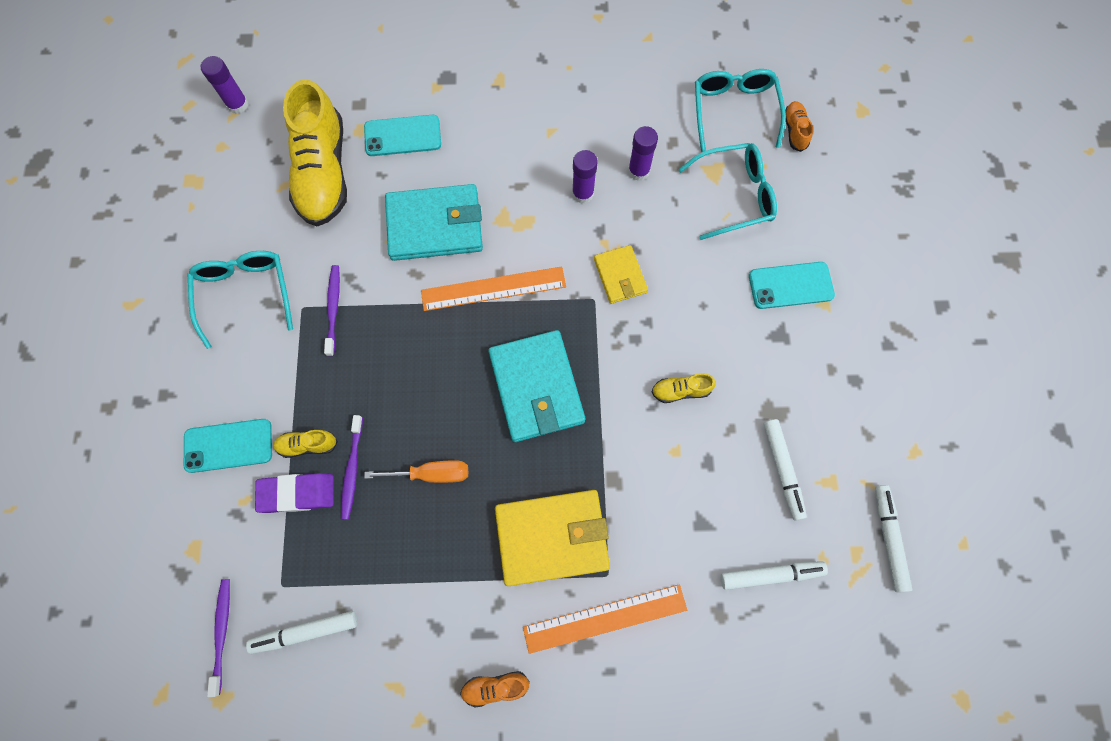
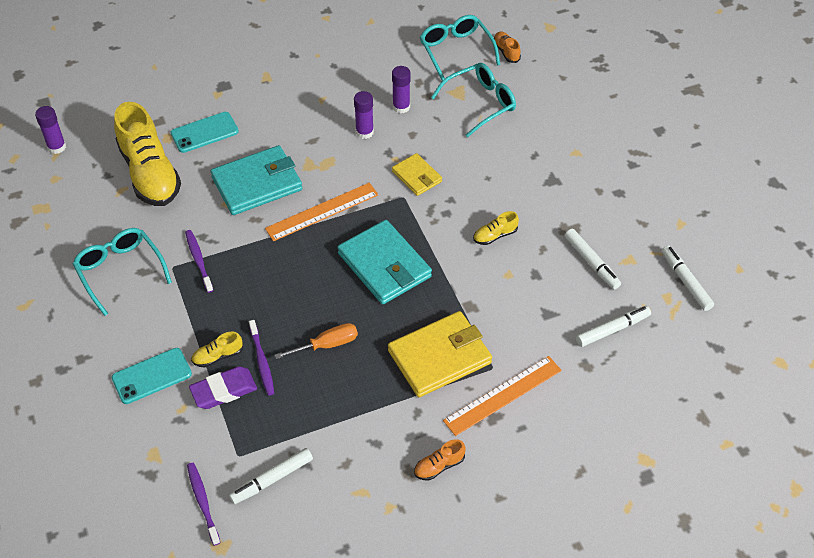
camera: 20 degrees left, 20 degrees down
turquoise phone [749,262,835,309] -> none

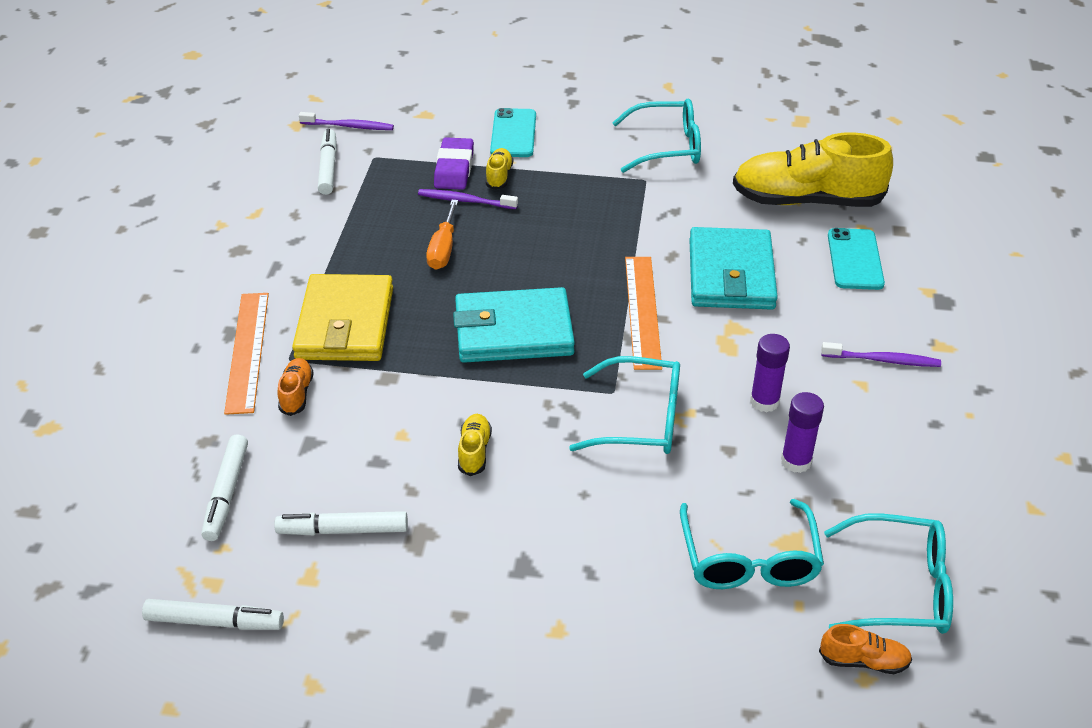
camera: 120 degrees right, 10 degrees down
purple glue stick [35,106,66,154] -> none
purple toothbrush [185,230,213,293] -> purple toothbrush moved to [821,342,941,367]
yellow wallet [392,153,442,196] -> turquoise glasses [569,356,680,454]
orange shoe [414,439,466,480] -> orange shoe moved to [277,358,314,416]

